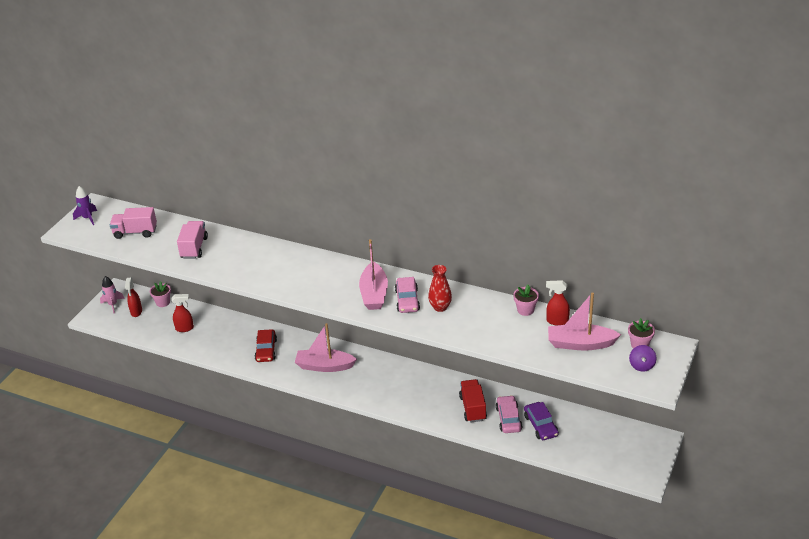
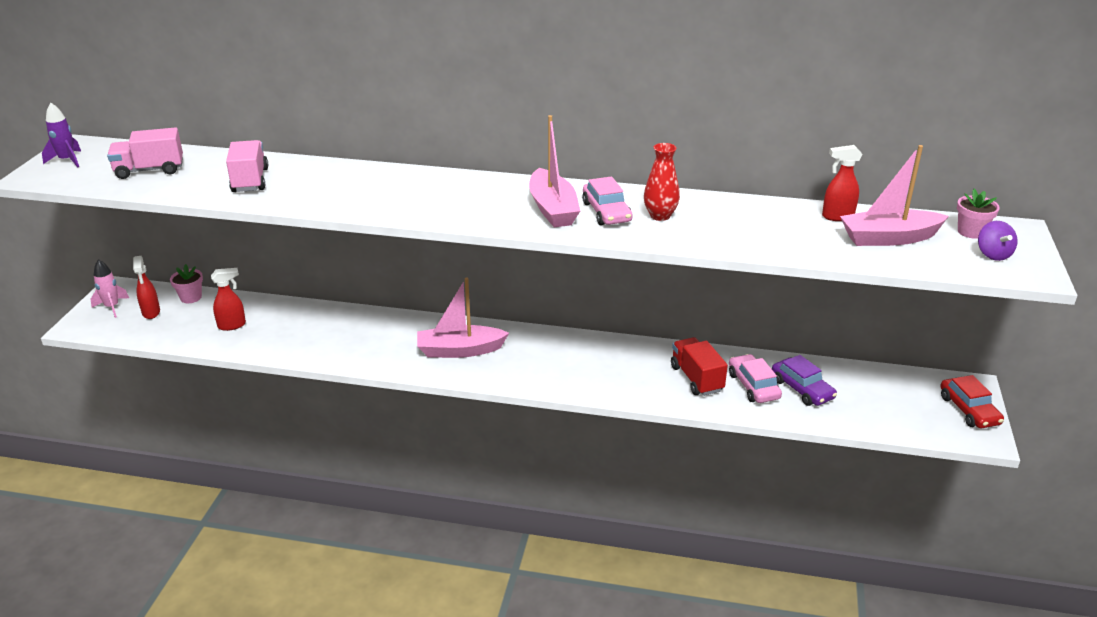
camera: 15 degrees left, 5 degrees down
red car [255,329,277,362] -> red car moved to [940,375,1004,428]
pink flower pot [513,284,539,316] -> none

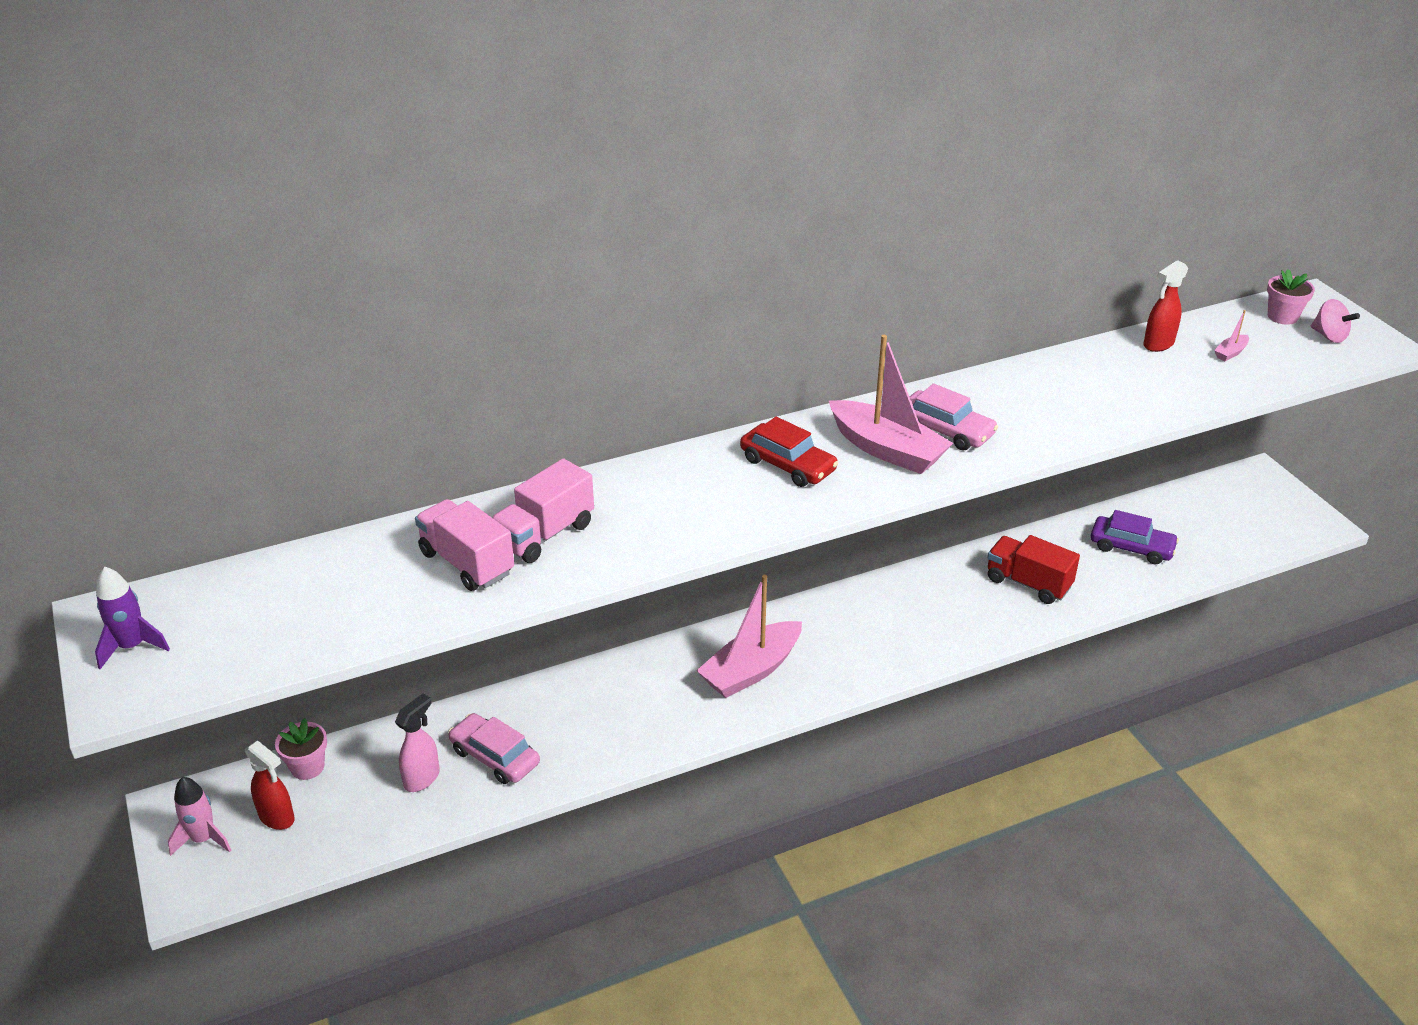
camera: 35 degrees left, 5 degrees up
pink truck [107,127,183,179] -> pink truck moved to [492,458,594,563]
red spray bottle [211,268,246,331] -> pink spray bottle [395,694,440,792]
red vase [644,143,680,221] -> none
pink car [729,354,782,403] -> pink car moved to [448,713,540,784]
pink boat [840,145,949,246] -> pink boat [1214,310,1249,361], size x0.41
red car [940,375,1004,428] -> red car moved to [740,417,838,487]
purple spinning top [978,221,1017,261] -> pink spinning top [1311,299,1360,343]

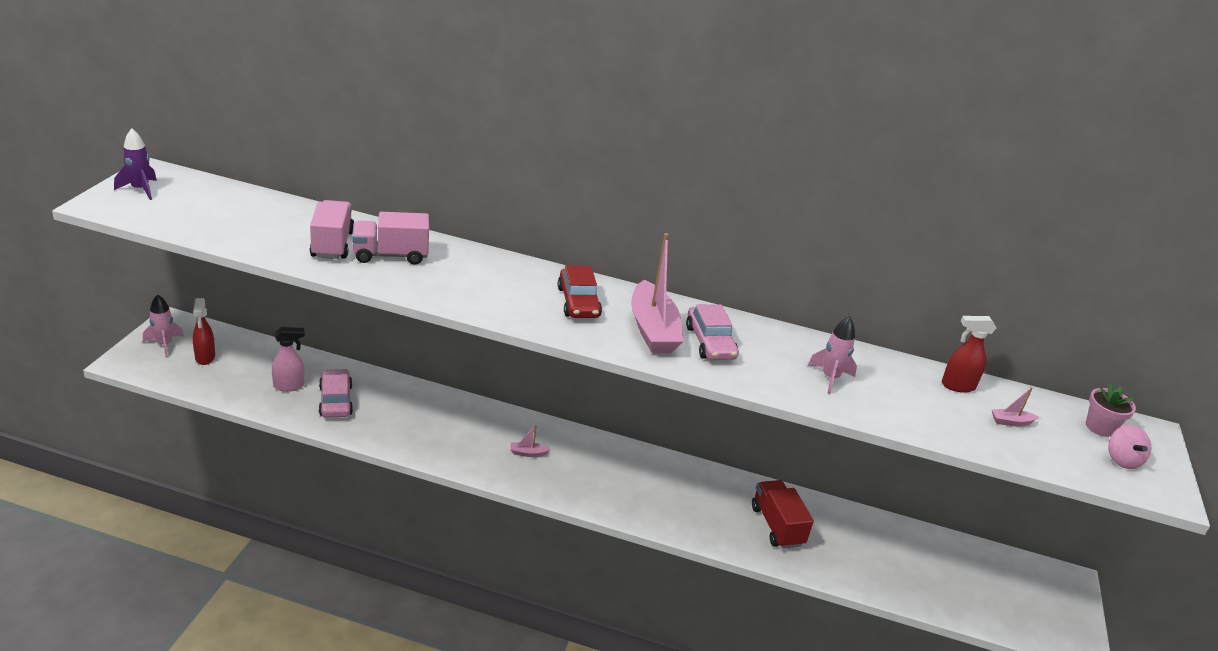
camera: 35 degrees right, 5 degrees down
pink flower pot [275,718,327,780] -> none
pink boat [696,575,802,698] -> pink boat [510,425,551,457], size x0.41
purple car [1091,510,1179,565] -> none
none -> pink rocket [808,316,857,394]

